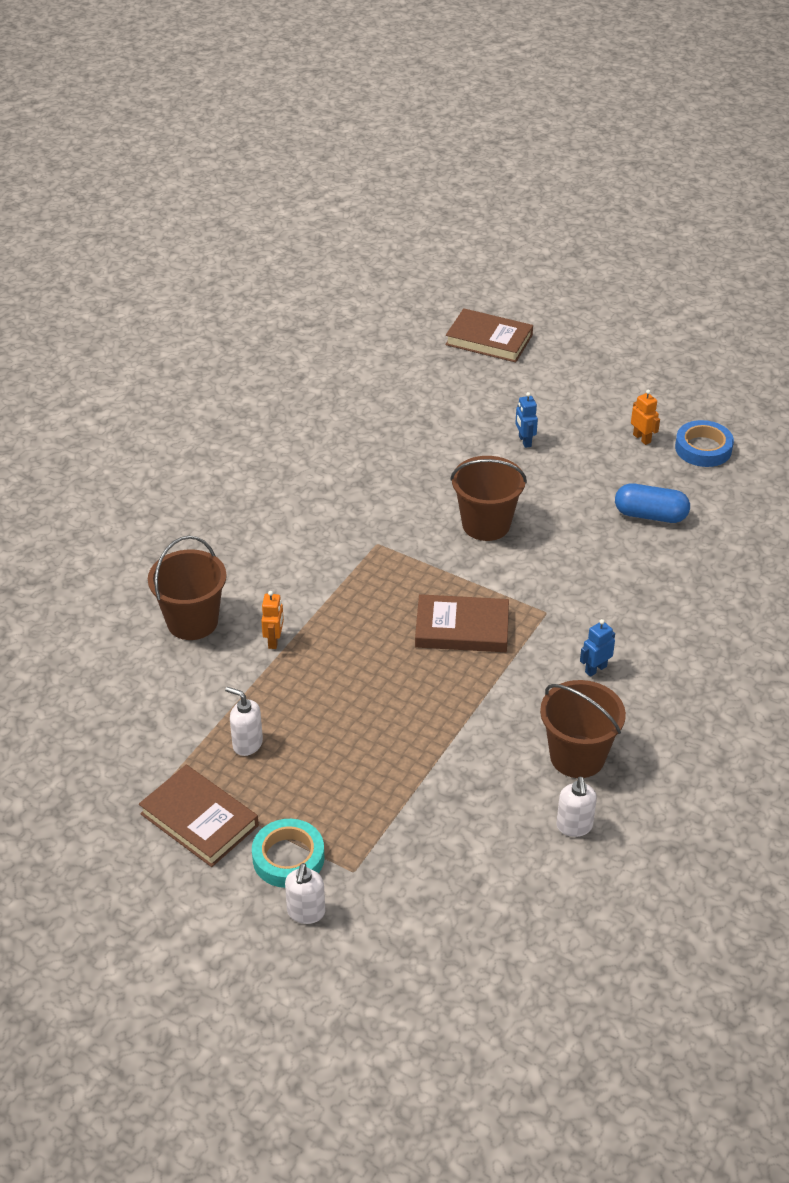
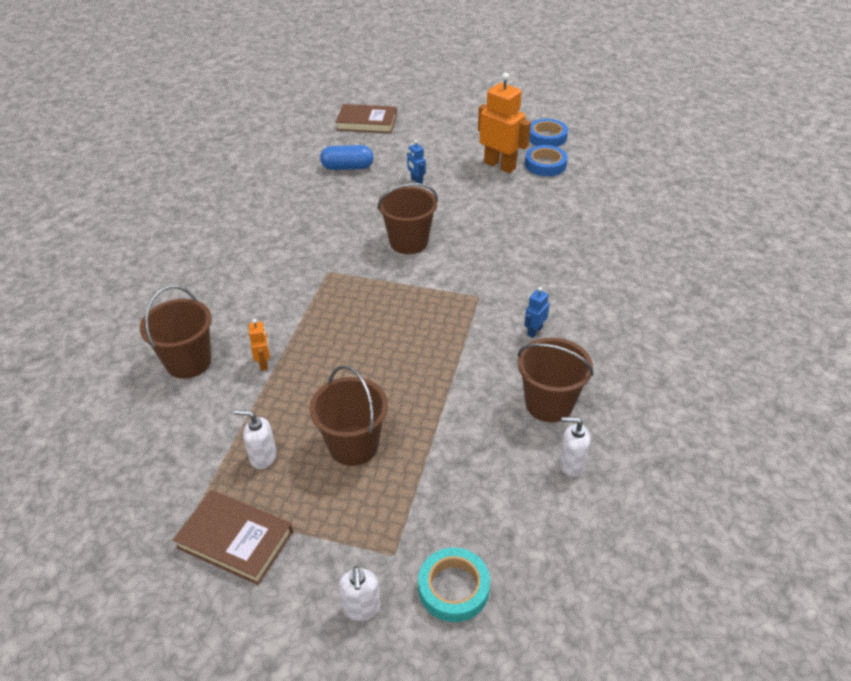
camera: 15 degrees left, 0 degrees up
turquoise tape [252,819,325,888] -> turquoise tape moved to [418,547,490,622]
brown book [415,594,509,652] -> none
white soap dispenser [556,777,597,837] -> white soap dispenser turned 120 degrees clockwise [559,417,591,477]
blue capsule [615,483,690,523] -> blue capsule moved to [320,145,374,170]
orange robot [631,390,660,445] -> orange robot [478,73,531,173], size x2.15
none -> brown bucket [310,365,388,466]
none -> blue tape [529,119,568,147]

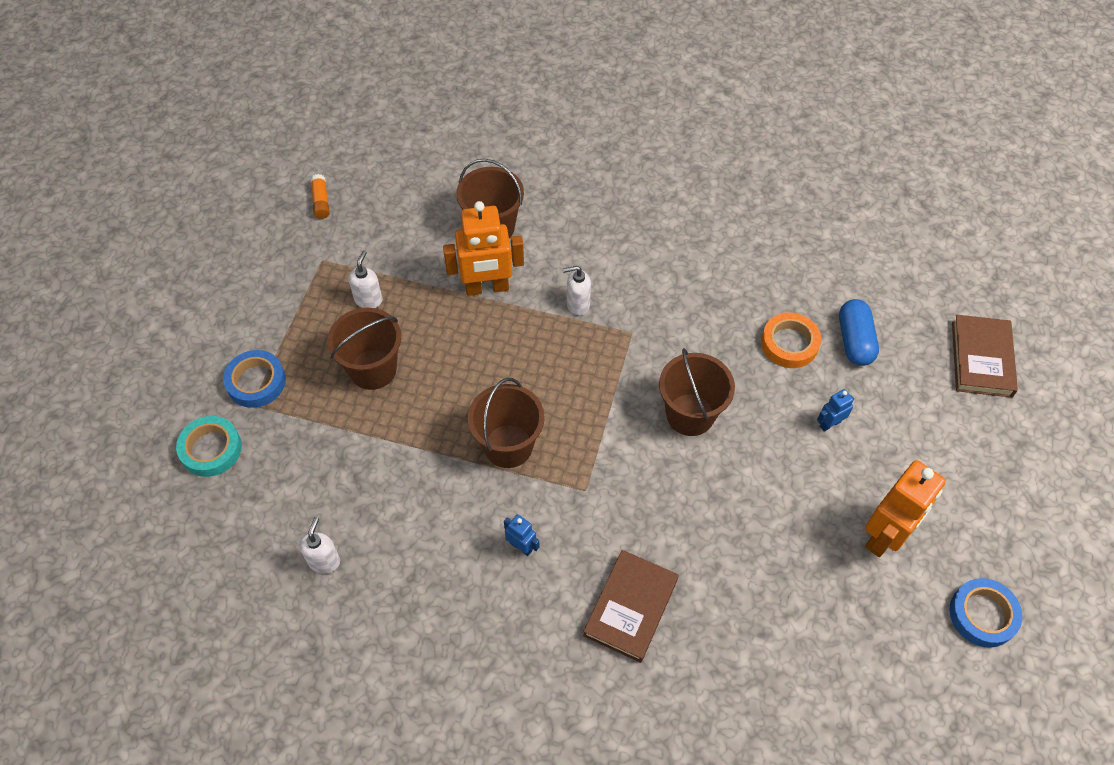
camera: 90 degrees right, 15 degrees up
brown book [173,490,293,585] -> brown book moved to [583,550,679,663]
orange robot [249,319,270,371] -> orange robot [443,201,524,296], size x2.15
white soap dispenser [339,566,380,621] -> white soap dispenser moved to [563,266,591,315]
brown bucket [518,337,593,422] -> brown bucket moved to [467,378,545,468]
blue tape [525,145,568,176] -> blue tape moved to [223,350,286,408]
none -> orange glue stick [310,174,330,219]
none -> orange tape [761,312,821,368]

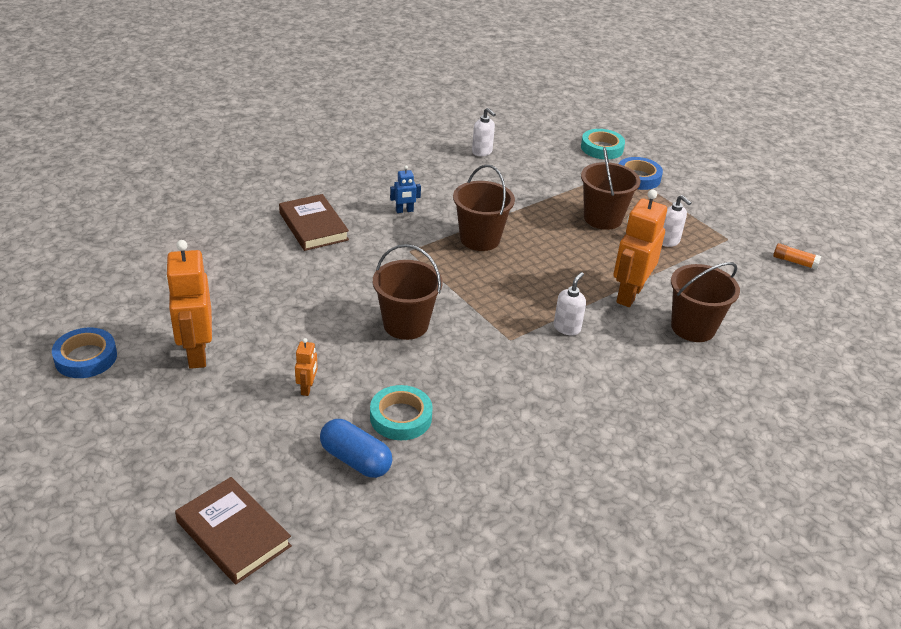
camera: 125 degrees right, 20 degrees down
orange tape [761,312,821,368] -> turquoise tape [370,385,433,440]
blue robot [817,389,854,432] -> orange robot [295,338,318,396]

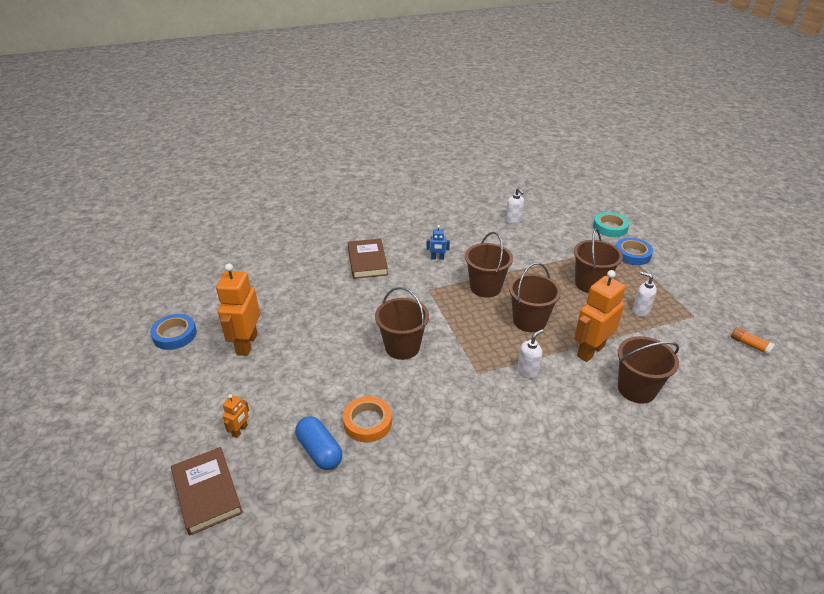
camera: 20 degrees right, 0 degrees up
orange robot [295,338,318,396] -> orange robot moved to [223,394,249,438]
turquoise tape [370,385,433,440] -> orange tape [343,396,392,442]
white soap dispenser [662,195,692,247] -> white soap dispenser turned 150 degrees clockwise [632,272,657,317]
none -> brown bucket [509,263,561,332]

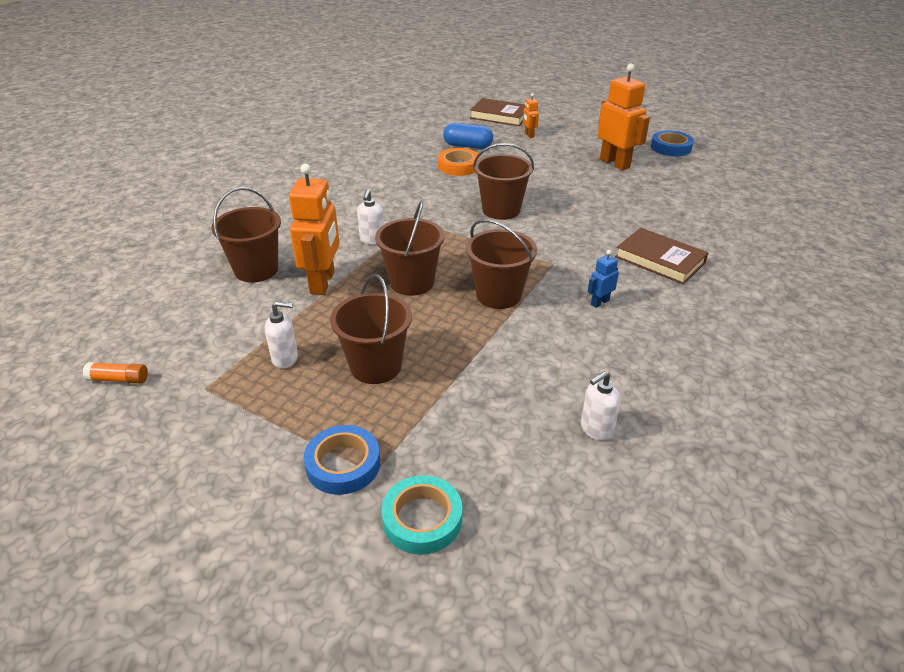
camera: 140 degrees right, 0 degrees up
white soap dispenser [506,188,524,224] -> white soap dispenser turned 60 degrees counterclockwise [581,371,621,441]

